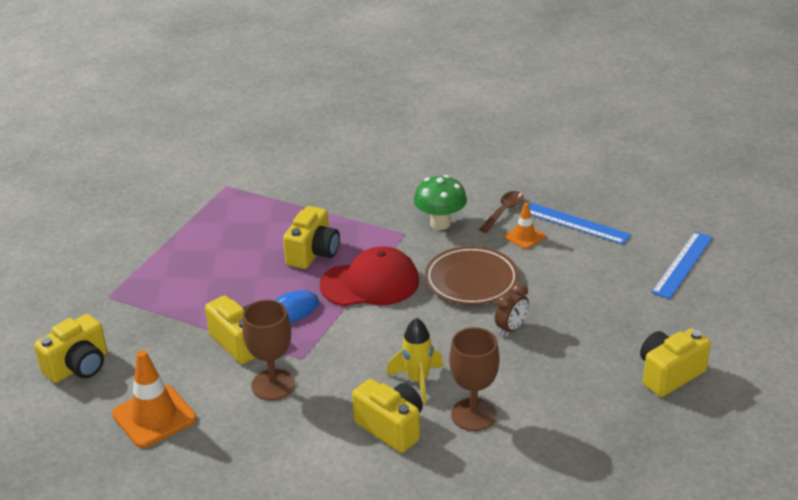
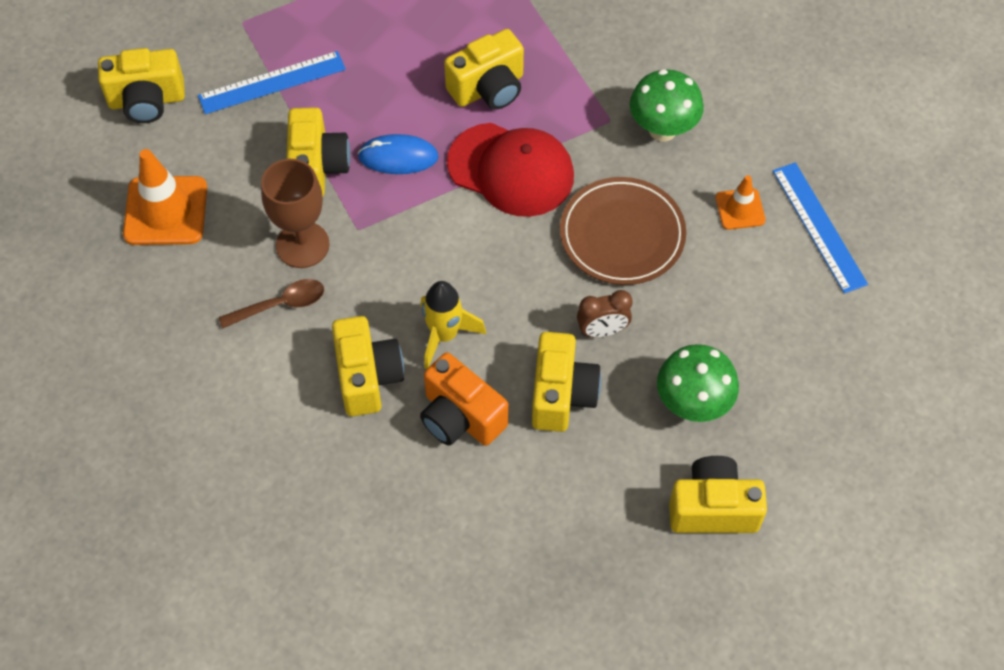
camera: 35 degrees right, 25 degrees up
brown goblet [449,327,500,431] -> orange camera [420,353,508,446]
brown spoon [479,191,523,233] -> brown spoon moved to [219,279,324,329]
blue ruler [651,232,713,299] -> blue ruler moved to [198,51,346,114]
none -> yellow camera [532,332,601,432]
none -> green mushroom [657,344,739,422]

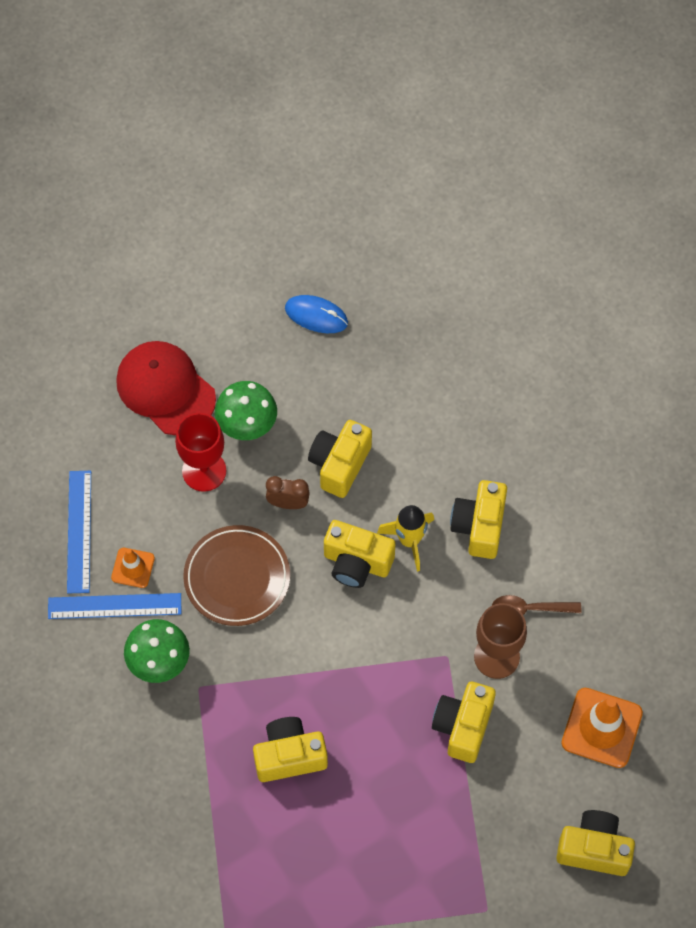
camera: 160 degrees left, 5 degrees up
blue ruler [198,51,346,114] -> blue ruler moved to [48,593,181,619]
blue mouse [358,134,439,174] -> blue mouse moved to [285,295,348,333]
orange camera [420,353,508,446] -> none
red cap [447,123,574,217] -> red cap moved to [116,341,216,435]
yellow camera [669,456,767,533] -> yellow camera moved to [324,520,396,588]
none -> red goblet [175,413,226,492]

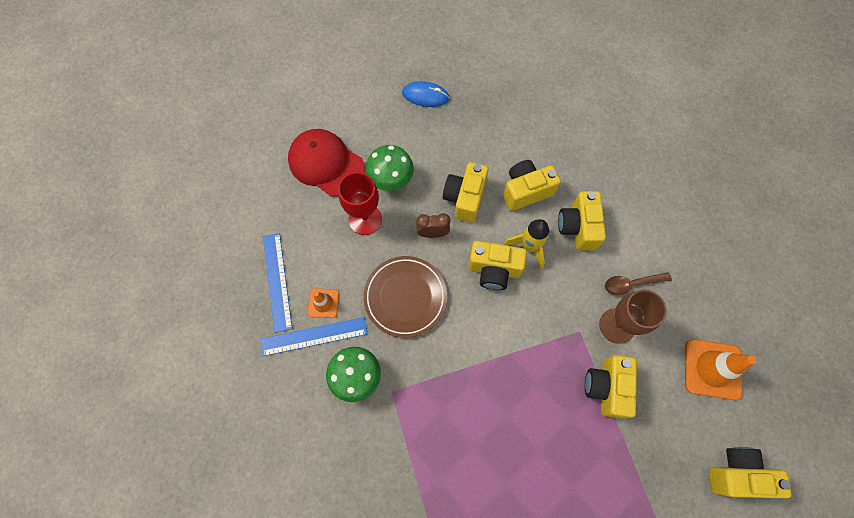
camera: 10 degrees left, 5 degrees up
yellow camera [253,717,328,782] -> yellow camera moved to [503,160,561,211]

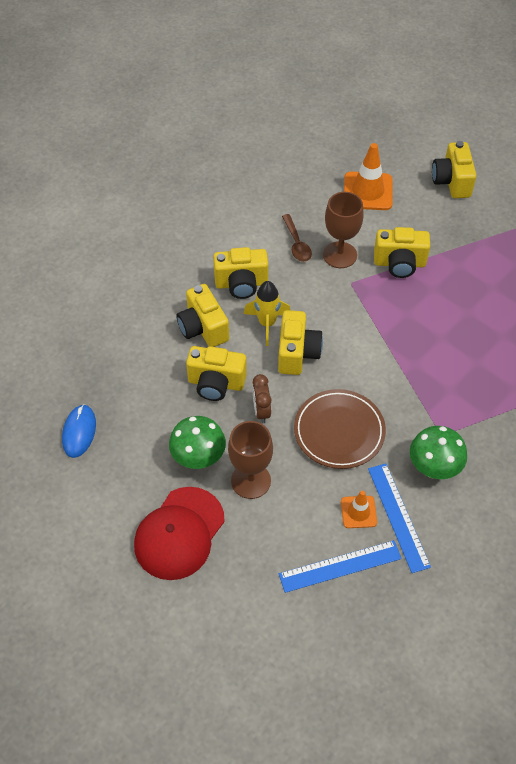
camera: 95 degrees left, 15 degrees down
red goblet [338,172,382,235] -> brown goblet [228,421,273,499]

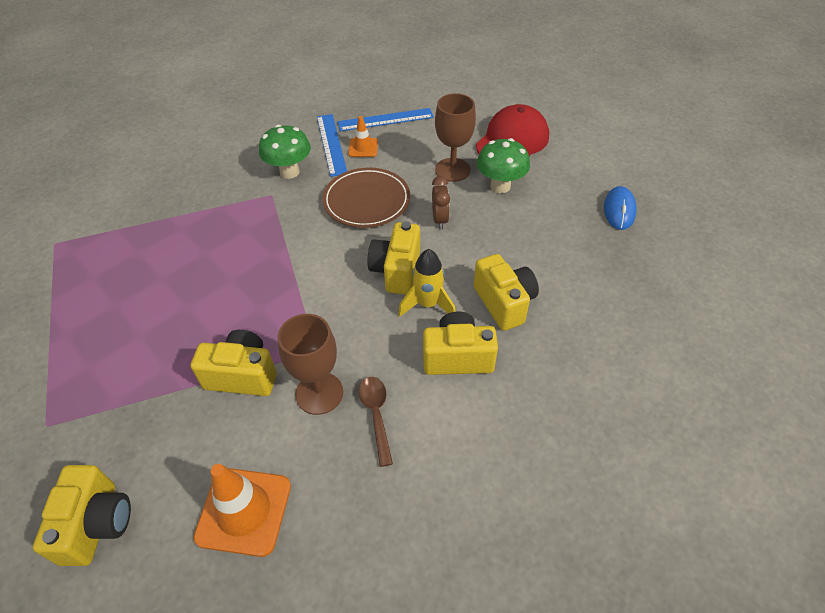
camera: 175 degrees left, 5 degrees down
yellow camera [186,346,247,401] -> none

